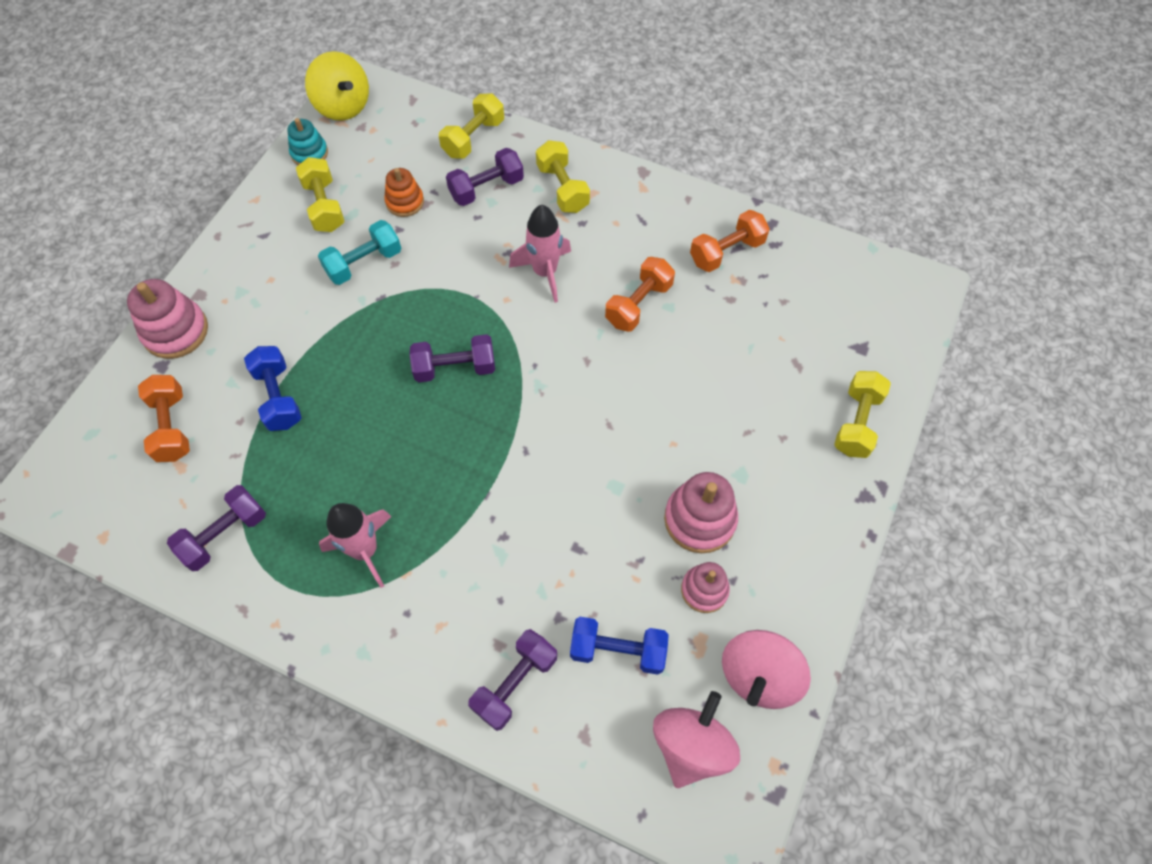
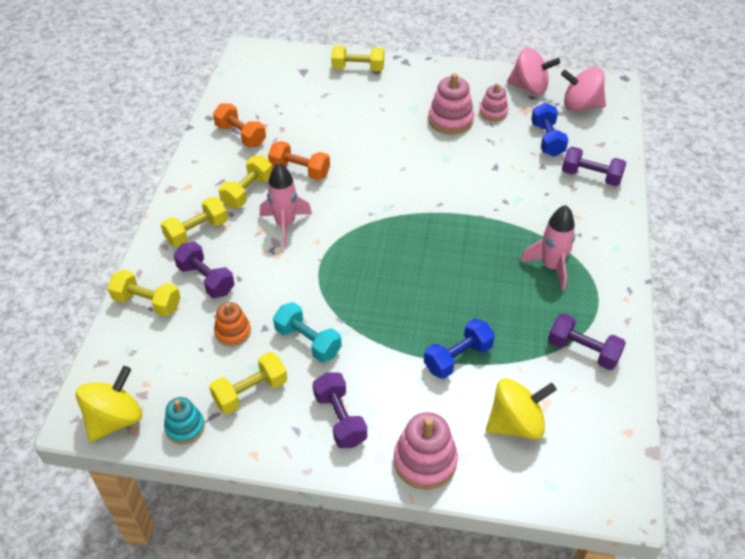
camera: 105 degrees left, 15 degrees down
orange dumbbell [138,375,190,462] -> yellow spinning top [486,378,557,440]
purple dumbbell [410,334,495,382] -> purple dumbbell moved to [313,372,367,448]
none -> yellow dumbbell [219,155,272,208]

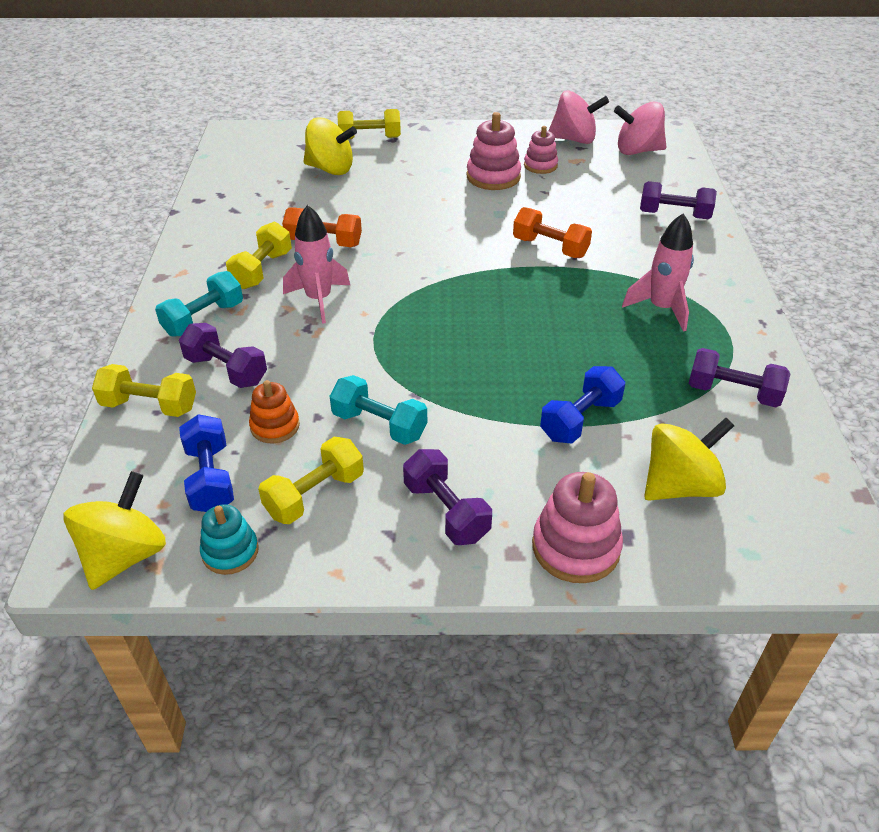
camera: 10 degrees left, 5 degrees down
yellow dumbbell [161,197,228,247] -> turquoise dumbbell [155,271,243,337]
orange dumbbell [213,103,266,147] -> orange dumbbell moved to [513,207,592,258]
blue dumbbell [531,103,568,157] -> blue dumbbell moved to [179,414,234,512]
none -> yellow spinning top [303,117,357,175]

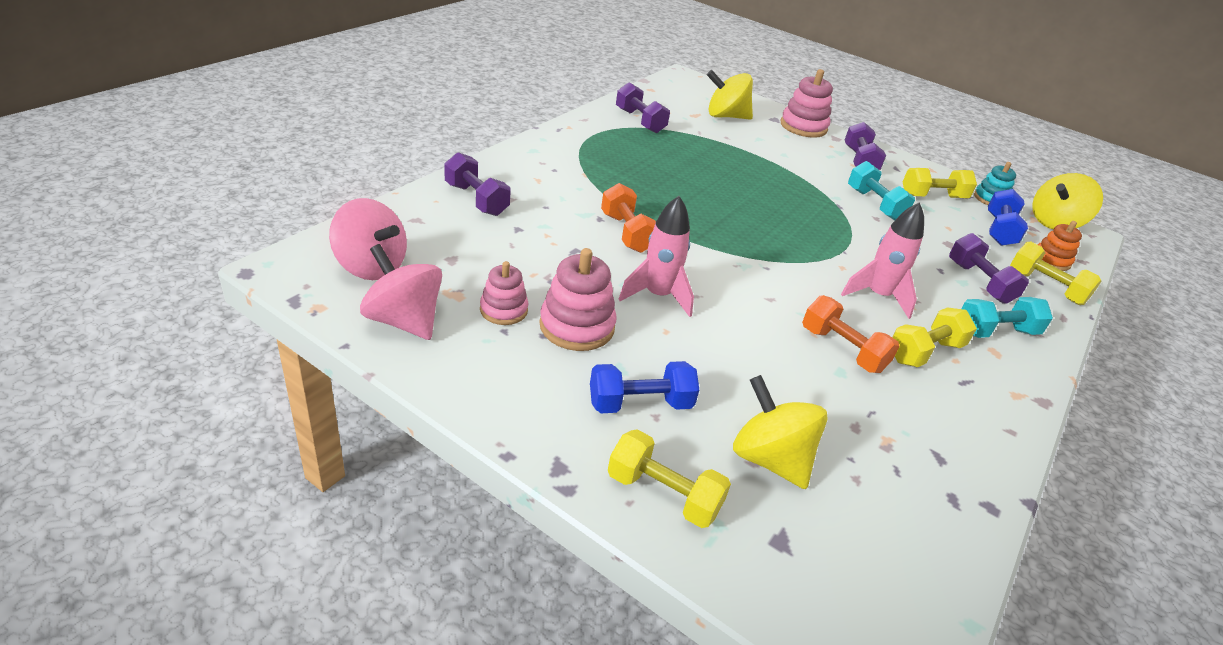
camera: 150 degrees left, 5 degrees down
orange stacking toy [249,380,300,443] -> orange stacking toy moved to [1038,221,1082,271]
blue dumbbell [540,366,625,443] -> blue dumbbell moved to [590,361,699,413]
pink rocket [622,213,694,332] -> pink rocket moved to [619,196,694,317]

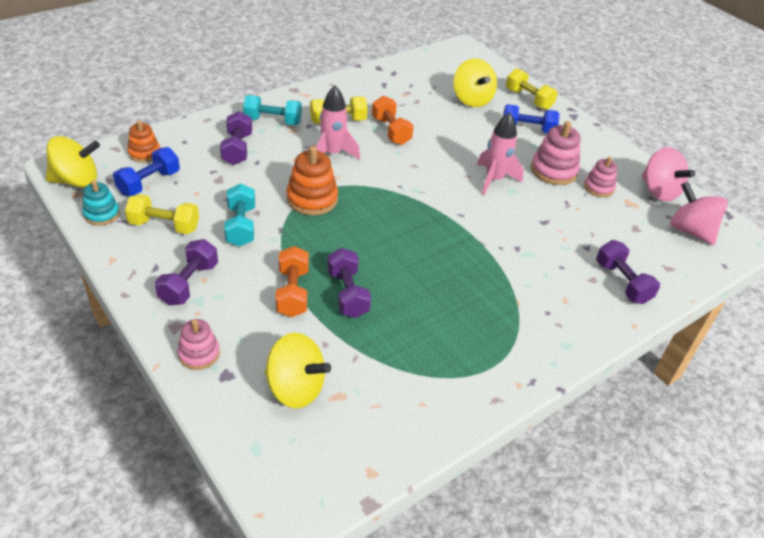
camera: 160 degrees left, 5 degrees up
orange dumbbell [601,183,656,253] -> orange dumbbell moved to [276,246,309,317]
purple dumbbell [616,82,670,133] -> purple dumbbell moved to [327,248,371,318]
pink stacking toy [781,69,833,138] -> pink stacking toy [177,319,220,370], size x0.64
yellow dumbbell [1010,241,1101,305] -> none
none -> orange stacking toy [286,146,338,215]

